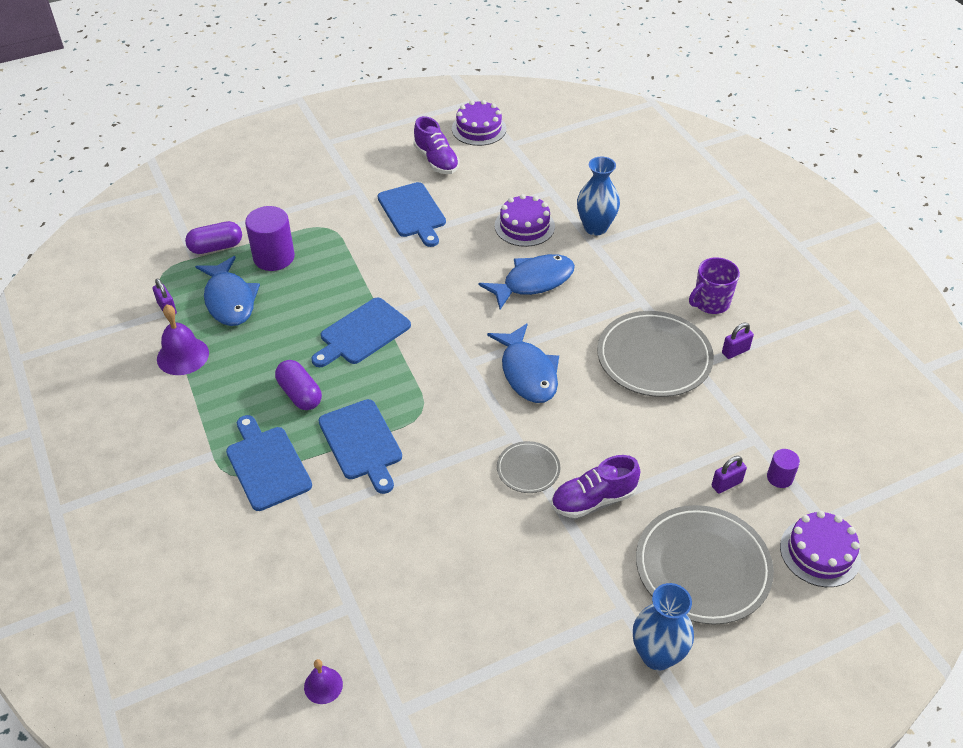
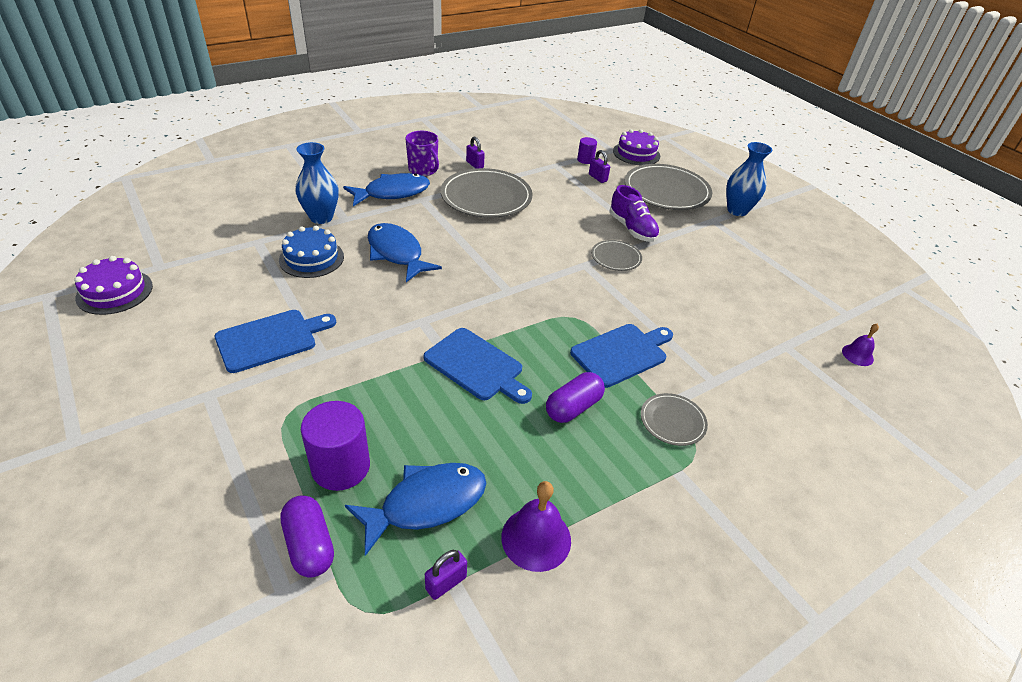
camera: 100 degrees left, 5 degrees down
blue cutting board [226,415,312,511] -> grey plate [641,393,708,446]
purple shoe [413,116,460,174] -> none
blue fish [487,323,559,403] -> blue fish moved to [343,173,430,206]
purple cake [495,194,555,247] -> blue cake [279,226,344,278]

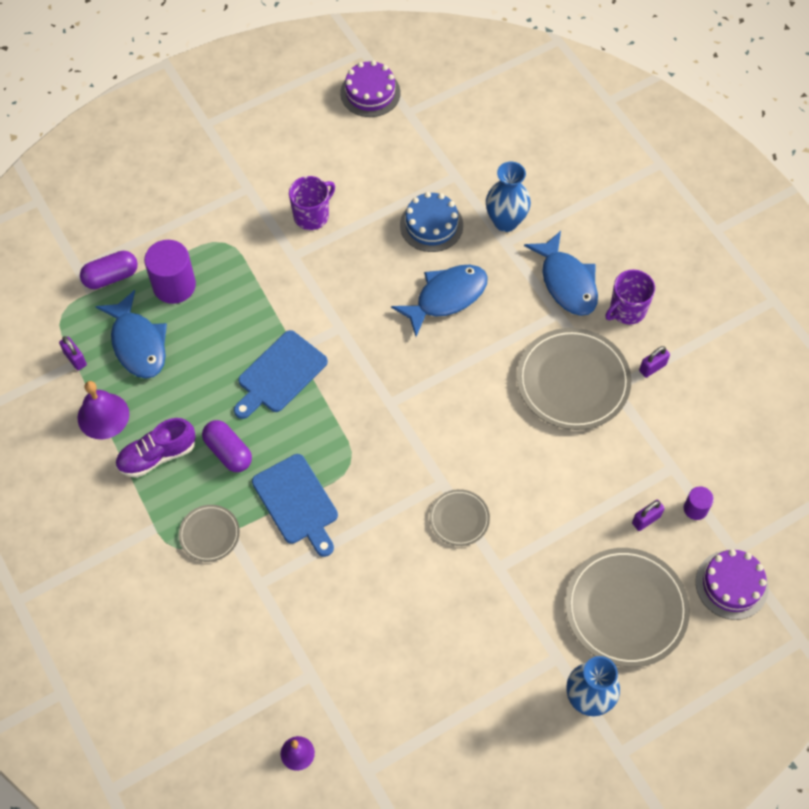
camera: 95 degrees right, 20 degrees up
blue cutting board [215,310,336,373] -> purple mug [289,176,335,230]
purple shoe [610,185,660,242] -> purple shoe moved to [115,418,196,478]

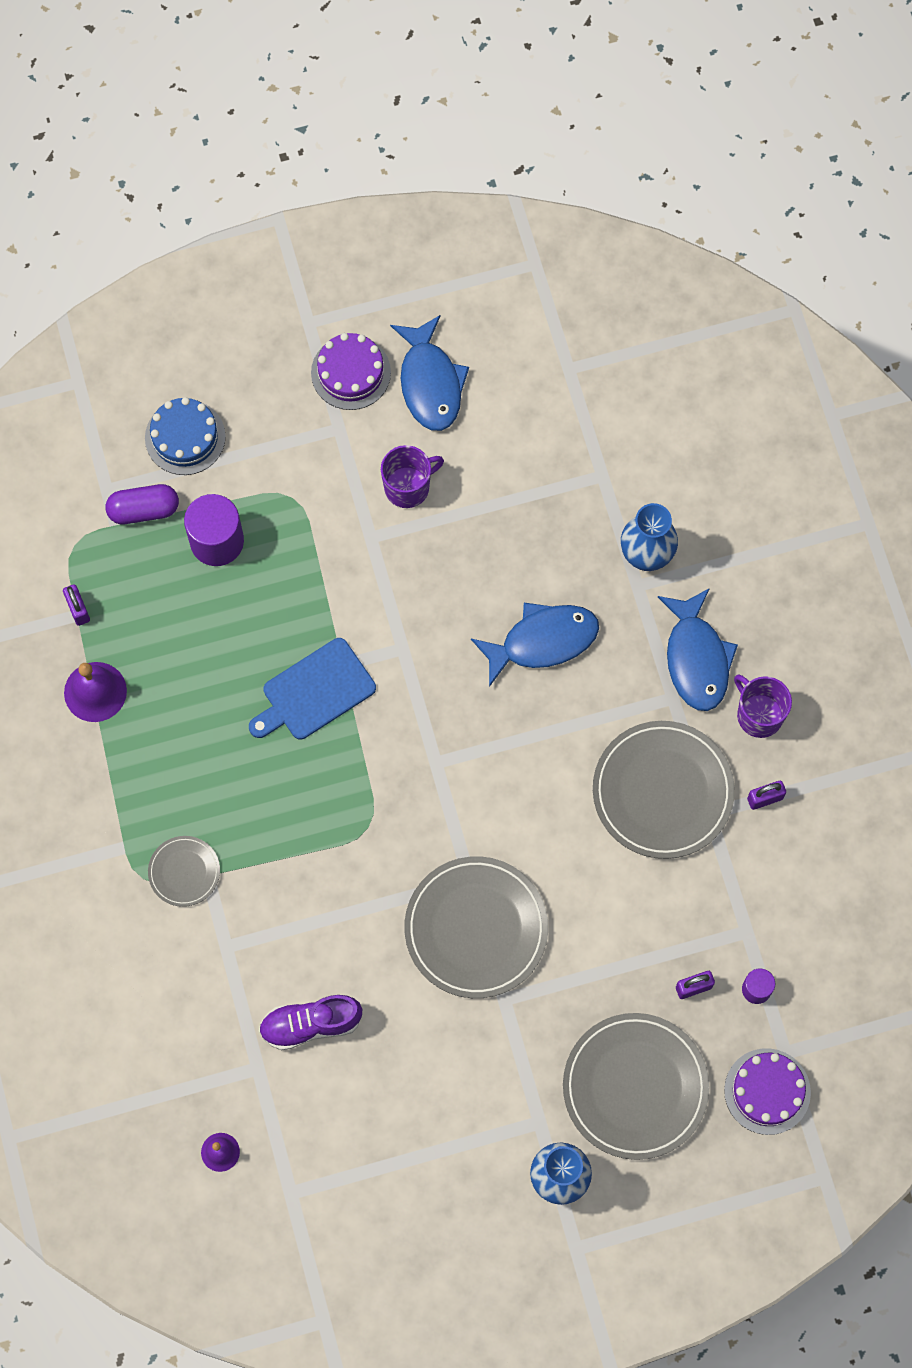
camera: 15 degrees right, 10 degrees up
blue fish [95,290,167,379] -> blue fish moved to [390,315,469,431]
purple shoe [115,418,196,478] -> purple shoe moved to [259,995,362,1050]
purple capsule [202,420,252,472] -> none
blue cutting board [252,454,338,557] -> none
purple cake [340,60,400,117] -> purple cake moved to [311,333,391,410]
blue cake [400,192,463,252] -> blue cake moved to [145,397,226,475]
grey plate [429,489,490,546] -> grey plate [404,856,548,998], size x1.98
purple mug [606,270,655,324] -> purple mug turned 75 degrees clockwise [734,675,792,738]

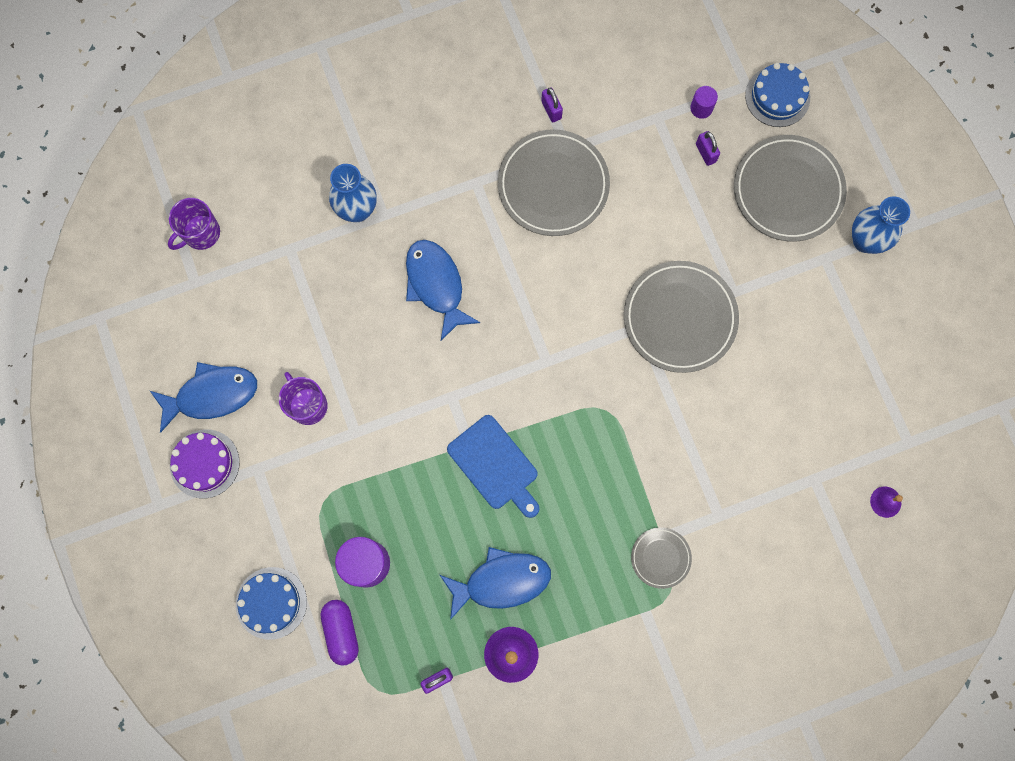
camera: 95 degrees left, 5 degrees up
purple shoe [259,995,362,1050] -> none
blue fish [658,588,738,711] -> blue fish moved to [440,547,551,620]
purple cake [724,1048,811,1135] -> blue cake [745,63,810,127]
purple mug [734,675,792,738] -> purple mug moved to [168,198,220,250]

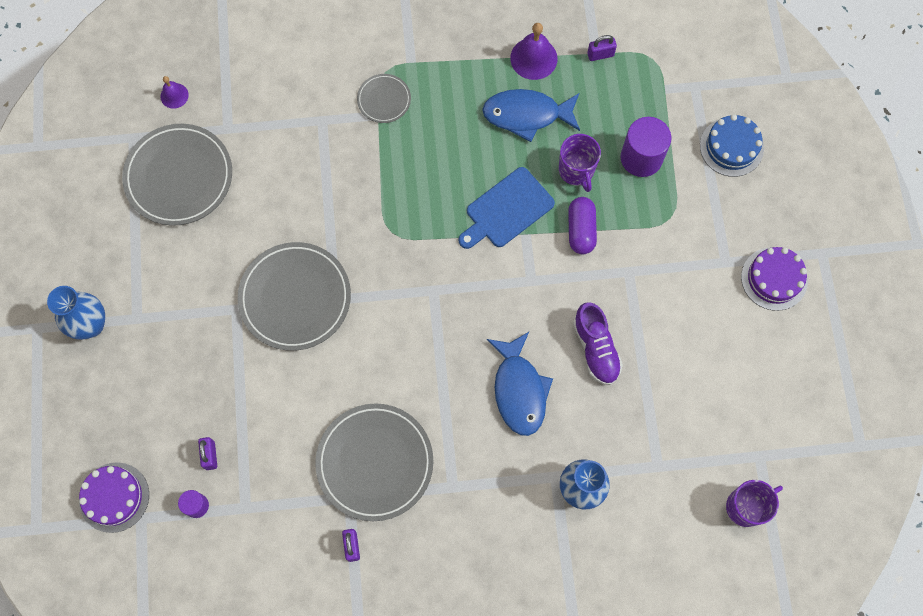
camera: 165 degrees left, 5 degrees down
blue fish [150,362,257,433] -> none
purple mug [279,372,328,425] -> purple mug moved to [559,134,601,192]
purple capsule [321,600,359,666] -> purple capsule moved to [568,197,597,254]
blue cutting board [447,415,540,518] -> blue cutting board turned 105 degrees counterclockwise [459,167,555,249]
grey plate [734,135,847,242] -> grey plate moved to [122,124,232,226]
blue cake [745,63,810,127] -> purple cake [79,462,149,533]
none -> purple shoe [573,302,623,385]

